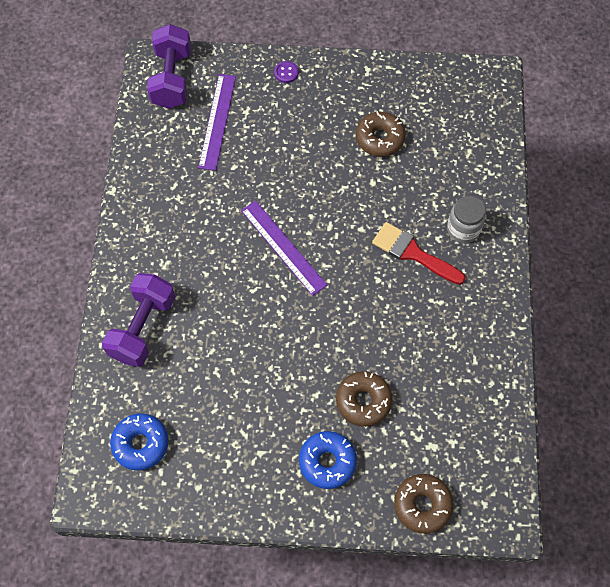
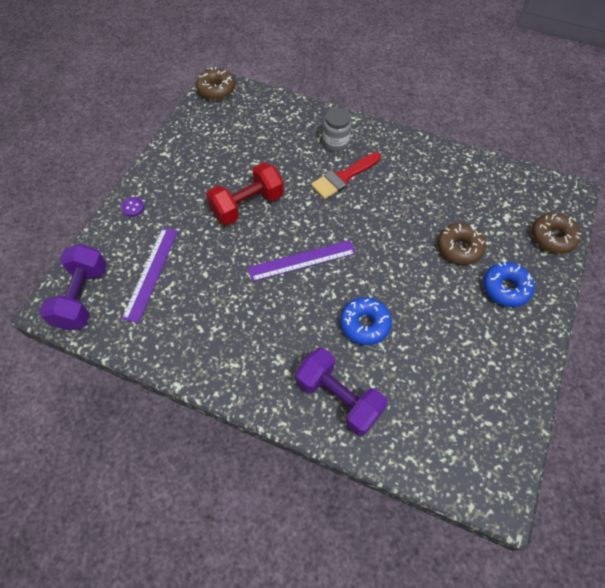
camera: 70 degrees left, 5 degrees down
blue donut [110,413,168,471] -> blue donut moved to [340,297,392,345]
purple dumbbell [147,24,191,109] -> purple dumbbell turned 75 degrees clockwise [39,244,107,331]
purple ruler [198,74,236,171] -> purple ruler turned 75 degrees clockwise [122,228,178,323]
brown donut [356,111,406,157] -> brown donut moved to [196,67,235,100]
none -> red dumbbell [206,162,284,225]

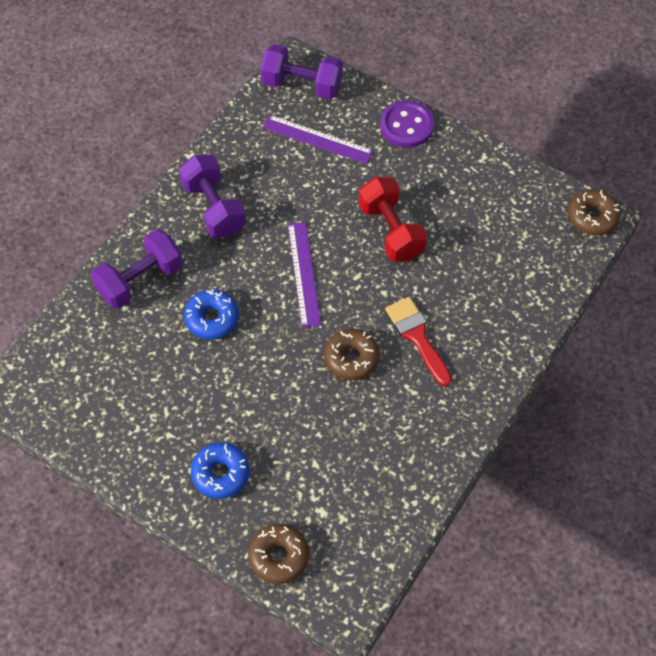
camera: 100 degrees right, 0 degrees up
purple button [121,197,144,217] -> purple button [380,100,434,148], size x2.15
grey jar [323,108,352,151] -> none
brown donut [438,223,486,265] -> brown donut moved to [324,329,380,380]
none -> purple dumbbell [179,155,246,238]

